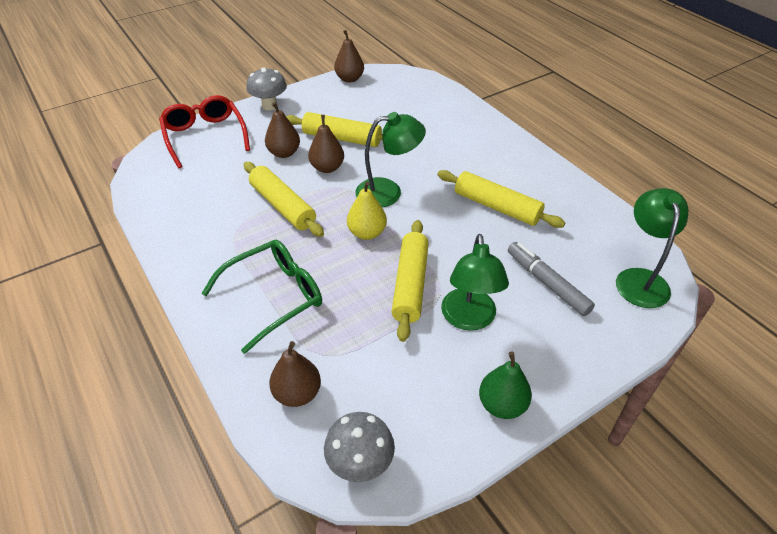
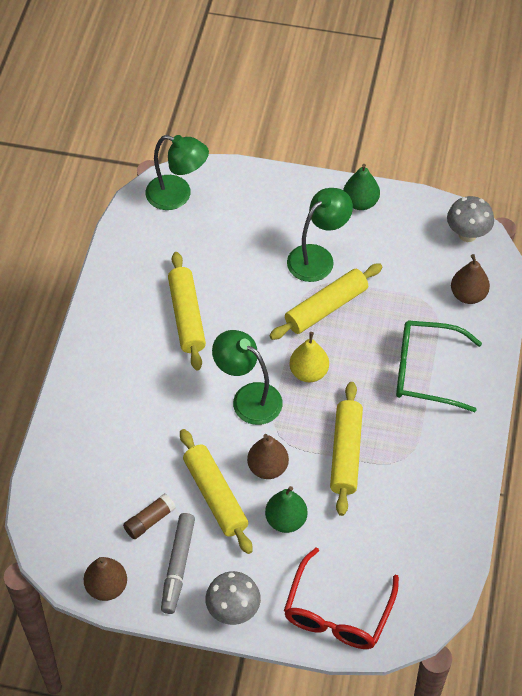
camera: 135 degrees left, 10 degrees up
brown pear [265,102,300,158] -> green pear [265,486,308,533]
grey marker [508,242,595,316] -> grey marker moved to [161,513,195,614]
green lamp [616,188,688,308] -> green lamp turned 120 degrees counterclockwise [146,135,209,210]
none -> brown glue stick [123,494,176,539]

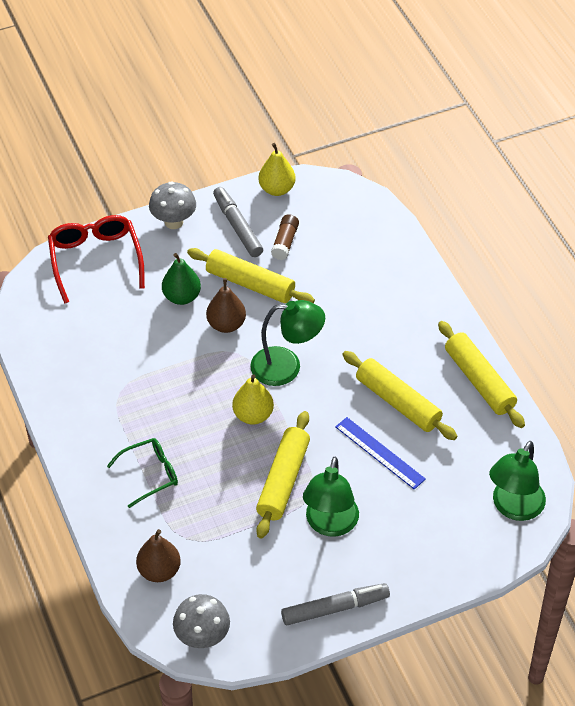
camera: 145 degrees right, 5 degrees down
brown pear [84,557,127,601] -> yellow pear [258,143,296,196]
green lamp [146,135,209,210] -> green lamp turned 45 degrees counterclockwise [489,441,546,521]
yellow rolling pin [330,382,363,516] -> yellow rolling pin moved to [438,321,525,428]
green pear [343,164,380,210] -> grey marker [281,583,390,625]
green glasses [396,320,482,412] -> green glasses [107,438,178,508], size x0.64
none -> blue ruler [336,417,426,489]

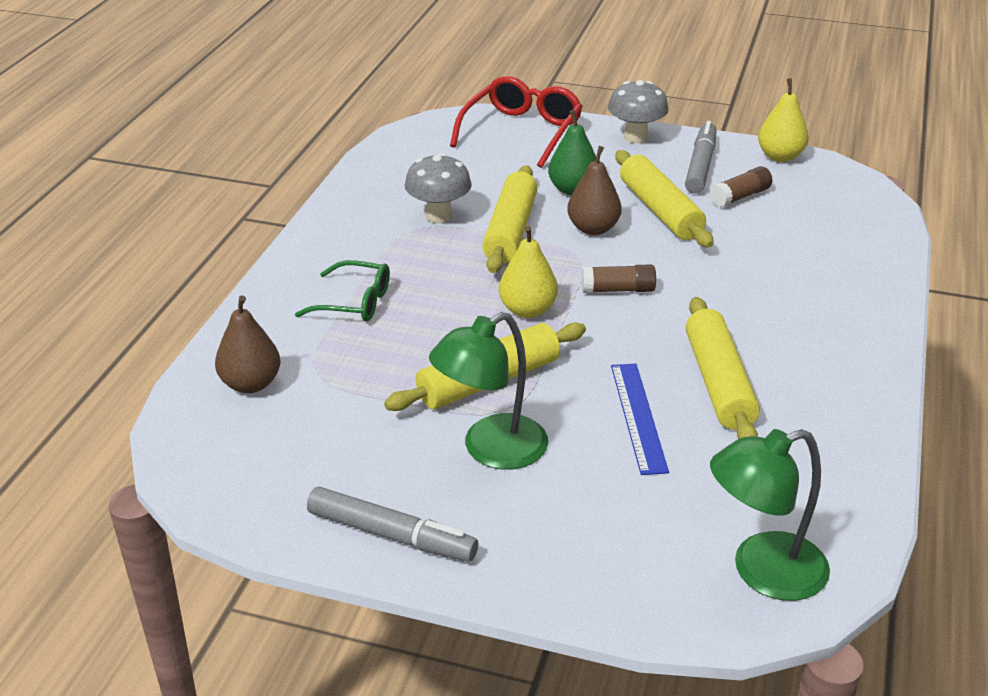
camera: 40 degrees right, 15 degrees down
grey mushroom [173,594,230,648] -> grey mushroom moved to [405,153,472,223]
green lamp [250,300,325,386] -> brown glue stick [581,264,656,293]
yellow rolling pin [438,321,525,428] -> yellow rolling pin moved to [482,165,538,273]

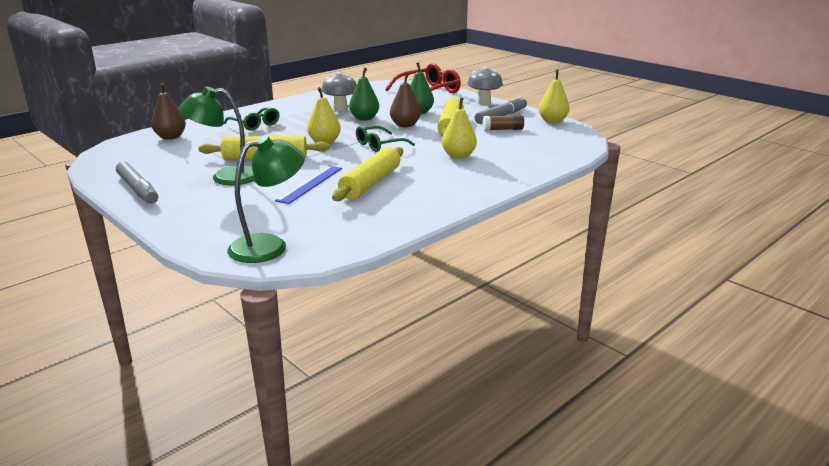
camera: 30 degrees right, 10 degrees down
yellow rolling pin [482,165,538,273] -> green pear [349,68,379,121]
brown glue stick [581,264,656,293] -> green glasses [356,126,415,152]
green lamp [710,429,830,601] -> green lamp turned 135 degrees clockwise [227,135,305,263]
none -> yellow pear [442,98,477,159]

